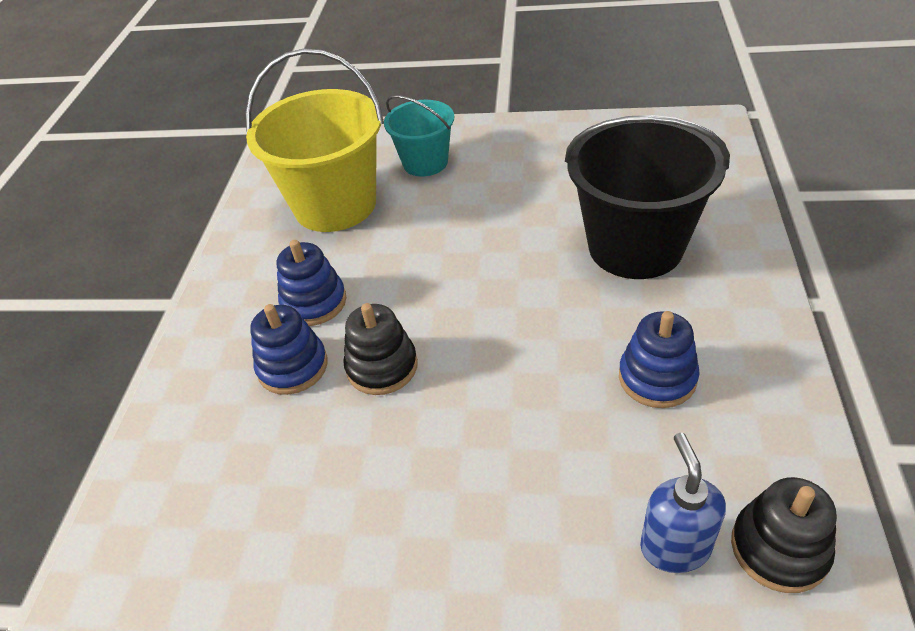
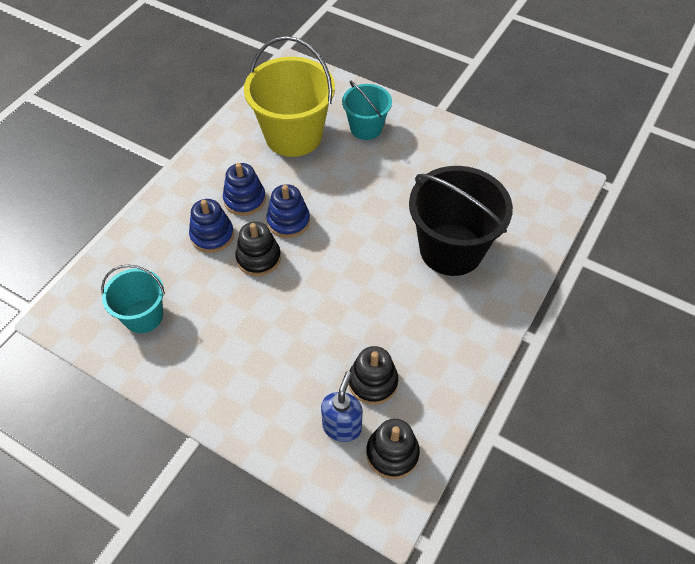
camera: 20 degrees right, 10 degrees up
blue stacking toy [619,311,699,408] -> blue stacking toy moved to [266,184,310,238]
none -> turquoise bucket [101,265,165,333]
none -> black stacking toy [348,346,398,405]

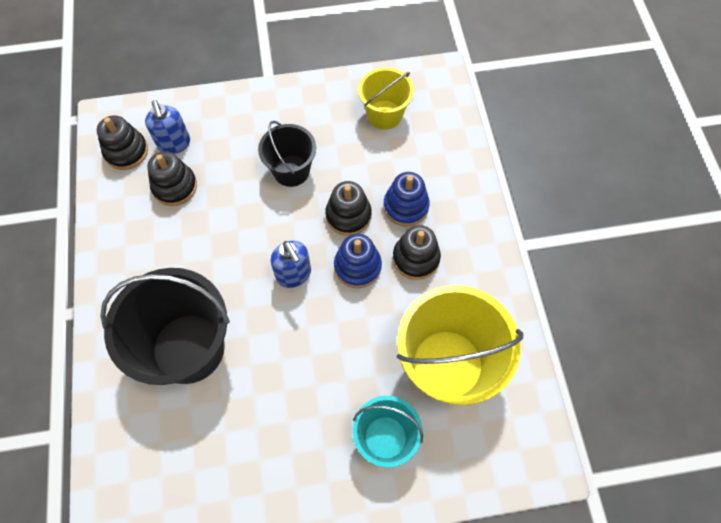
camera: 140 degrees right, 10 degrees up
turquoise bucket [101,265,165,333] -> yellow bucket [359,68,414,130]
blue stacking toy [223,163,266,216] -> black stacking toy [393,225,441,280]
none -> black bucket [258,121,316,187]
none -> blue soap dispenser [270,241,311,288]

